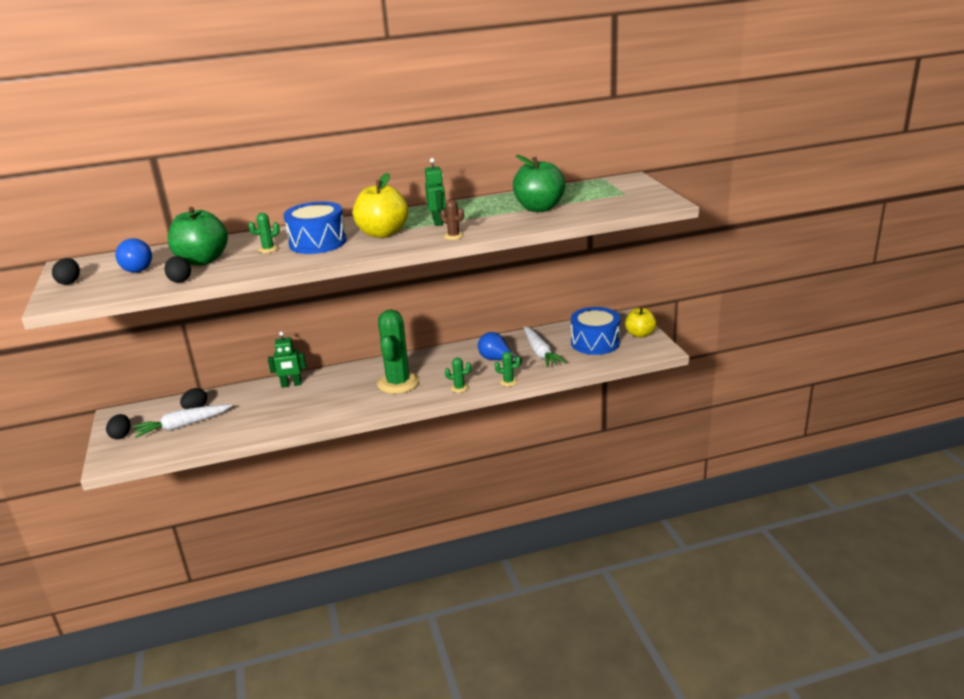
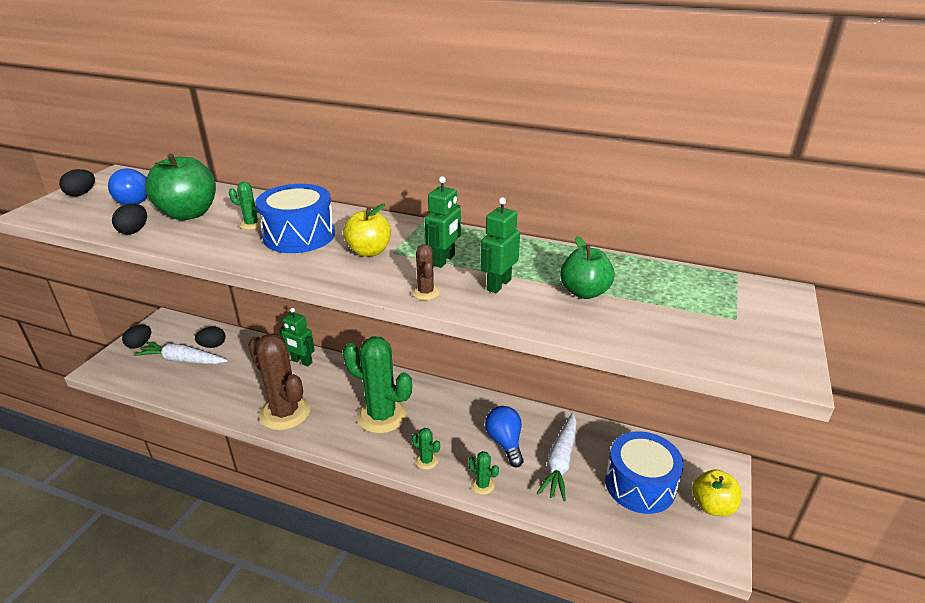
camera: 35 degrees right, 5 degrees up
yellow apple [353,173,408,238] -> yellow apple [343,204,391,257], size x0.66
green cactus [377,309,419,394] -> green cactus turned 75 degrees clockwise [343,336,412,434]
green apple [513,155,565,212] -> green apple [560,236,615,299], size x0.66
none -> brown cactus [248,333,310,430]
none -> green robot [481,197,520,293]

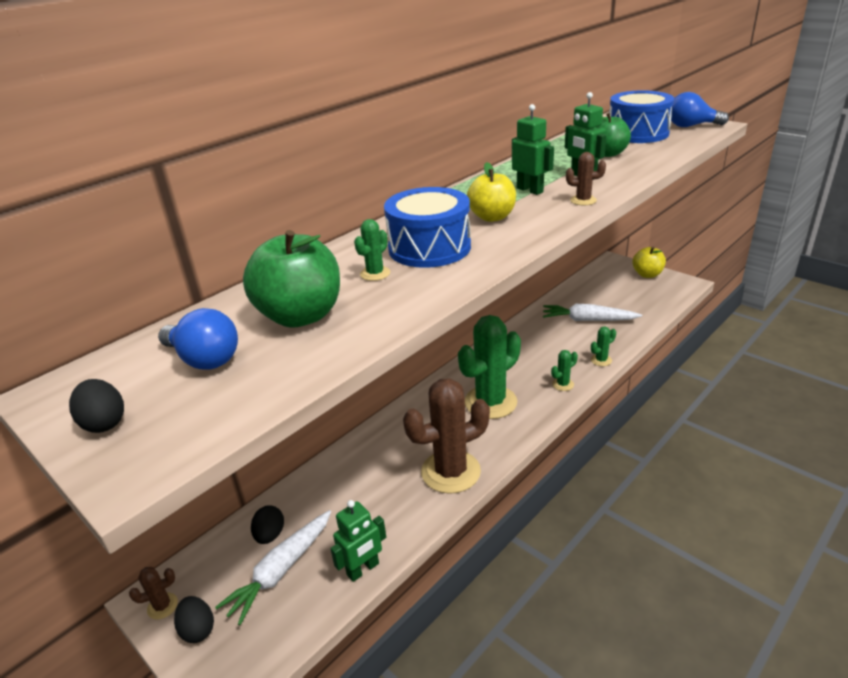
camera: 65 degrees left, 0 degrees up
black egg [112,203,147,234] -> none
green robot [279,308,315,367] -> green robot moved to [330,500,386,582]
blue light bulb [485,406,524,468] -> blue light bulb moved to [671,92,729,127]
white carrot [537,413,577,501] -> white carrot turned 150 degrees clockwise [543,304,642,321]
blue drum [605,431,684,514] -> blue drum moved to [609,90,674,143]
none -> brown cactus [129,567,178,620]

